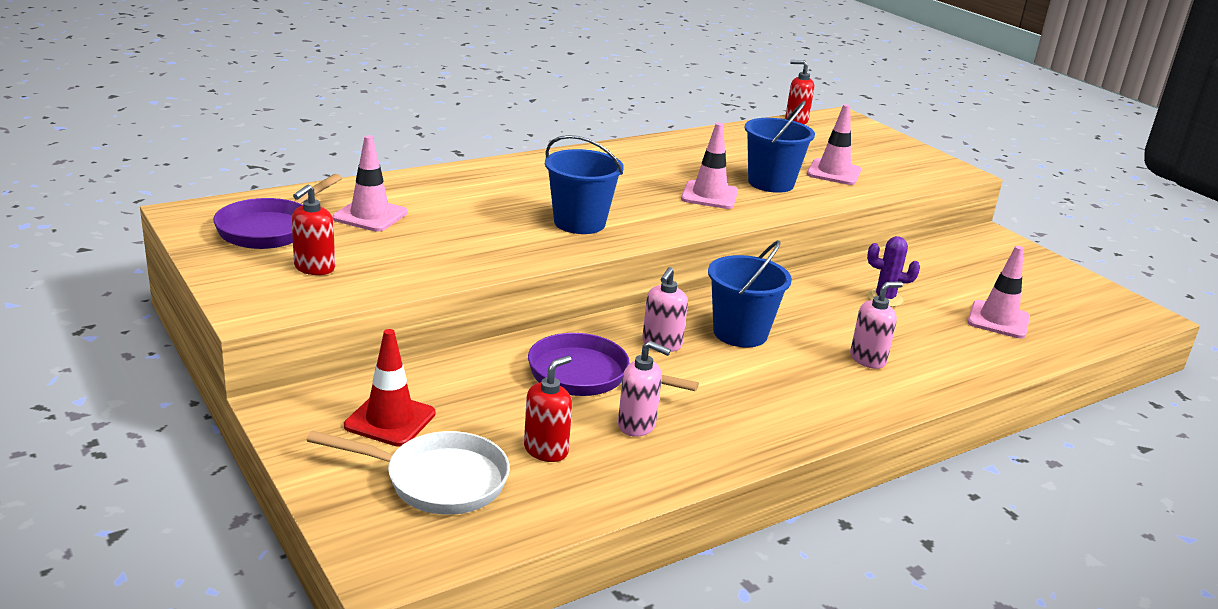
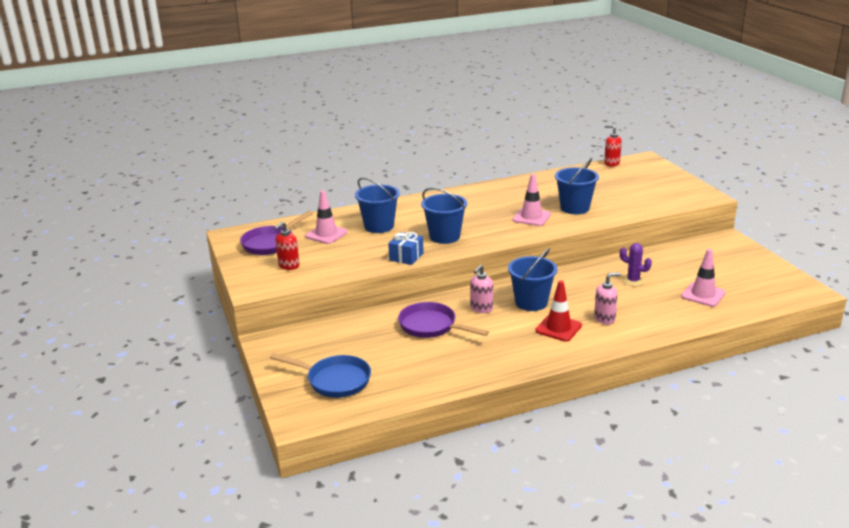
camera: 15 degrees right, 0 degrees up
white pan [307,431,510,515] -> blue pan [270,353,371,398]
red traffic cone [344,329,436,447] -> red traffic cone moved to [535,281,582,342]
red soap dispenser [524,356,572,462] -> none
pink soap dispenser [618,341,671,437] -> none
pink traffic cone [807,104,861,185] -> none
none -> blue bucket [355,178,400,233]
none -> blue gift [388,232,424,265]

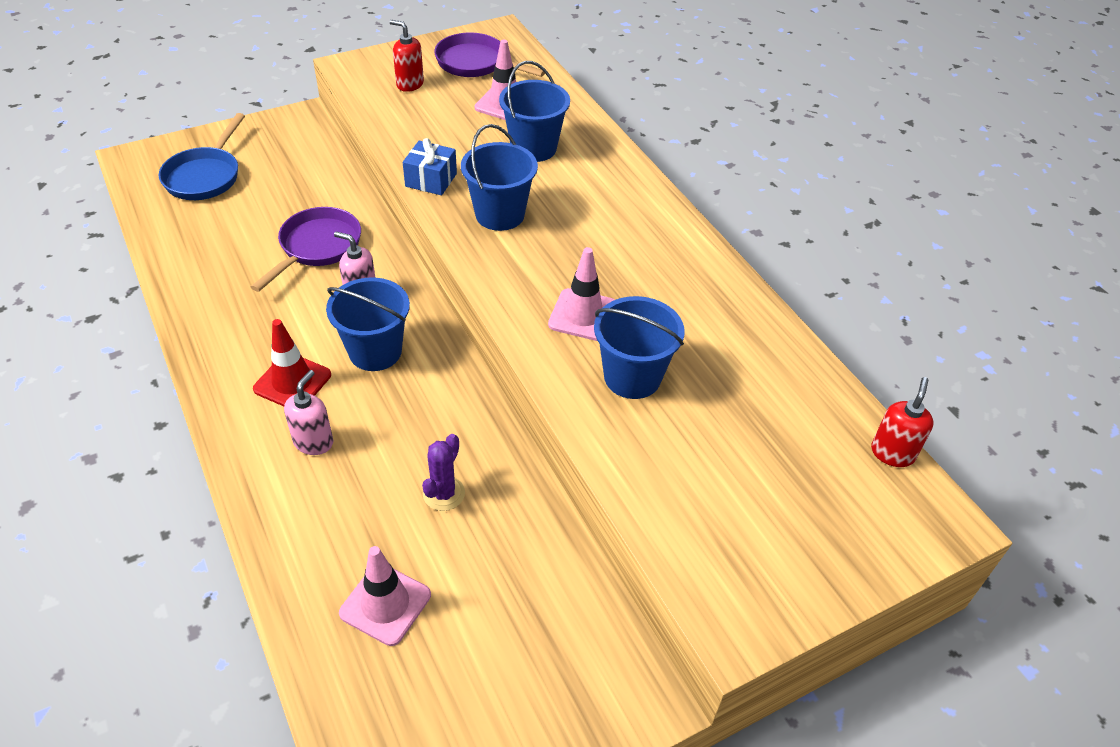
camera: 80 degrees right, 20 degrees up
pink soap dispenser [594,273,621,325] -> pink soap dispenser turned 135 degrees counterclockwise [284,370,333,455]

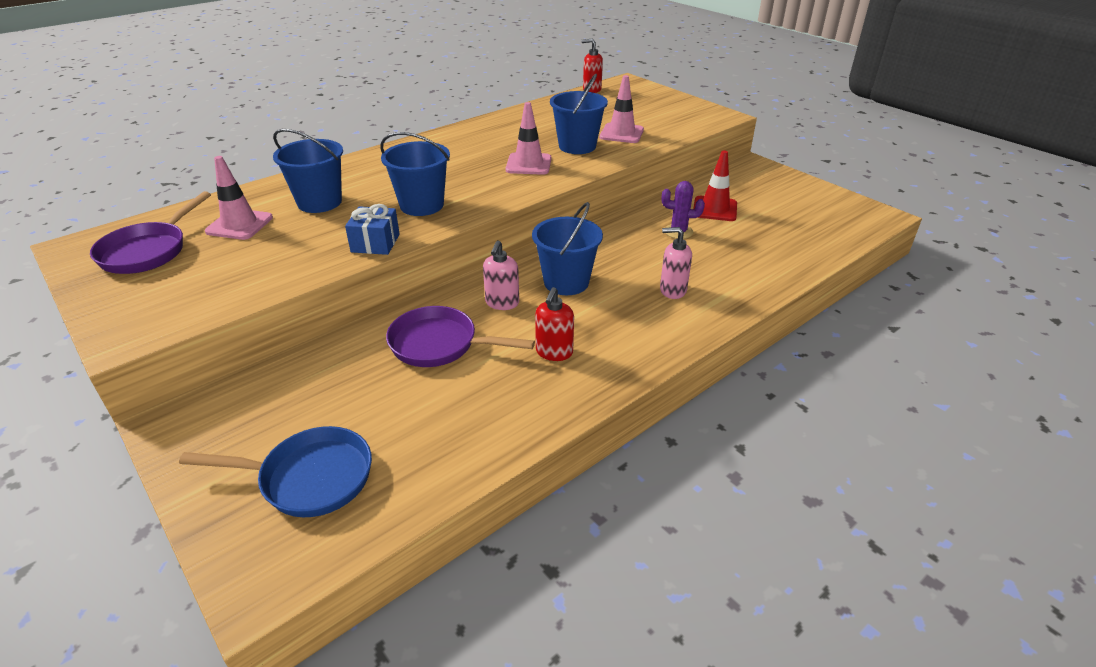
camera: 100 degrees left, 10 degrees down
red traffic cone [253,319,331,406] -> red traffic cone moved to [693,151,737,221]
pink traffic cone [339,546,431,646] -> pink traffic cone moved to [600,75,644,143]
red soap dispenser [390,20,424,92] -> red soap dispenser moved to [535,287,574,361]

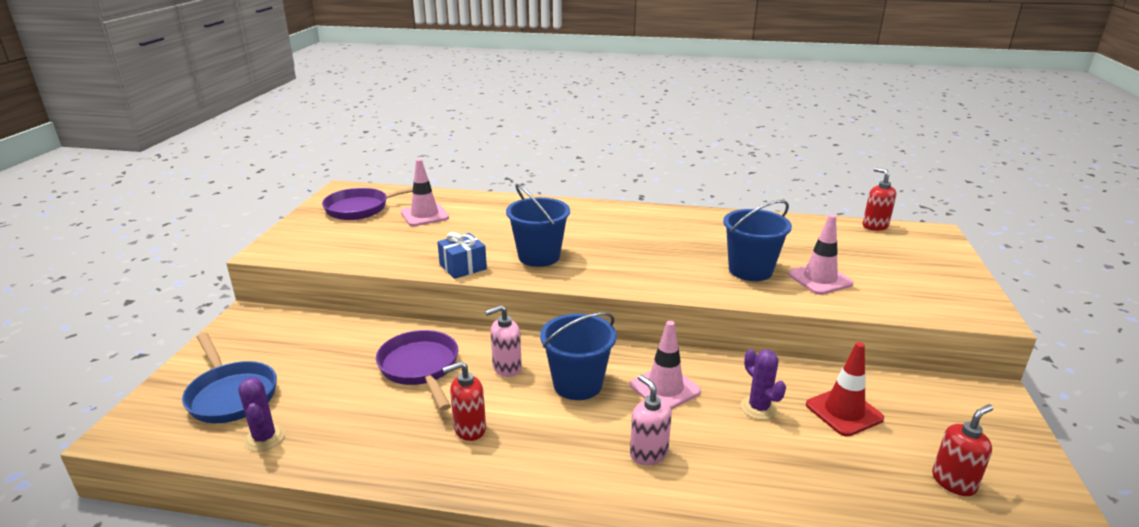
camera: 50 degrees right, 10 degrees down
blue bucket [273,129,343,213] -> none
pink traffic cone [506,102,551,175] -> pink traffic cone moved to [630,321,701,409]
none -> purple cactus [238,378,285,452]
none -> red soap dispenser [932,404,994,496]

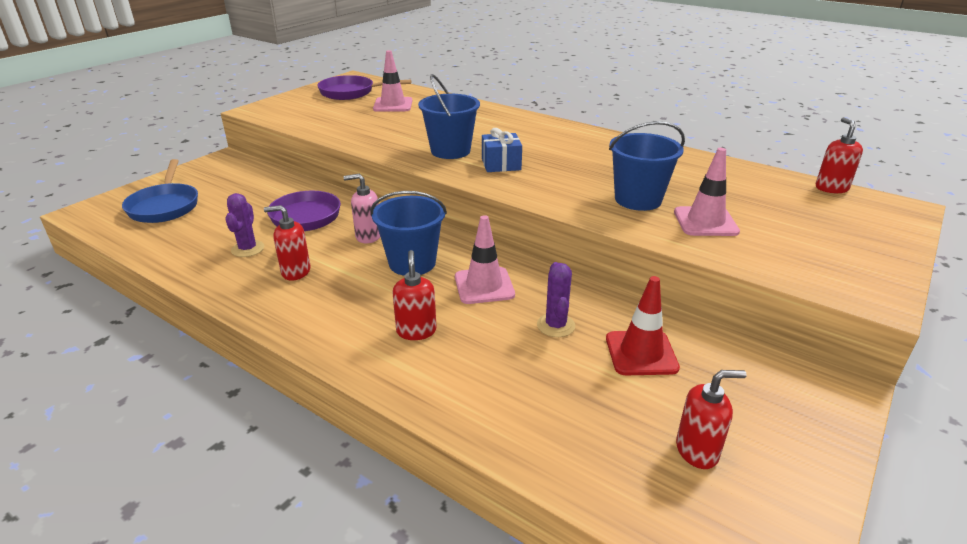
camera: 25 degrees right, 5 degrees up
purple cactus [238,378,285,452] -> purple cactus moved to [225,193,264,257]
blue gift [437,232,487,279] -> blue gift moved to [482,128,522,172]
pink soap dispenser [630,375,672,465] -> red soap dispenser [393,250,437,340]

